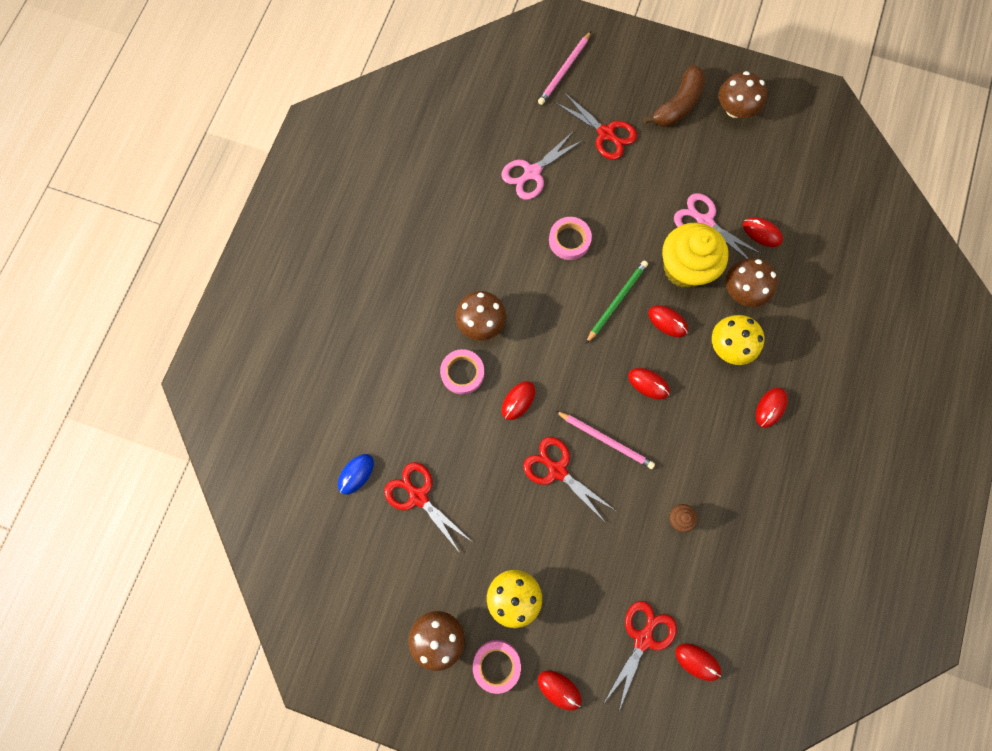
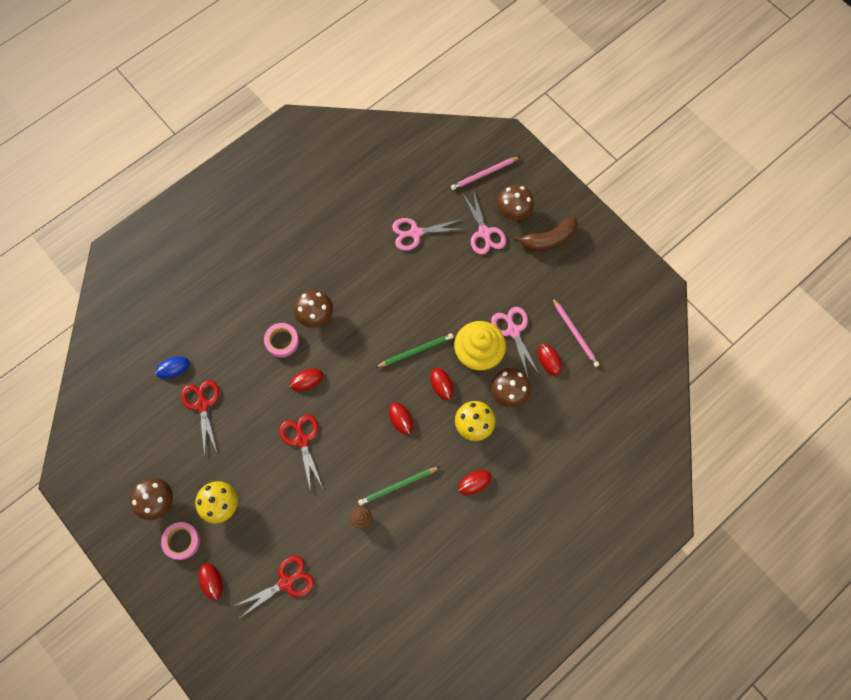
camera: 30 degrees right, 5 degrees down
pink tape [549,217,592,260] -> none
red scissors [554,92,637,160] -> pink scissors [463,190,506,255]
pink pencil [556,411,655,469] -> pink pencil moved to [552,298,600,367]
red mouse [675,643,721,681] -> none
brown mushroom [719,71,767,118] -> brown mushroom moved to [497,185,534,220]
none -> green pencil [358,467,440,506]

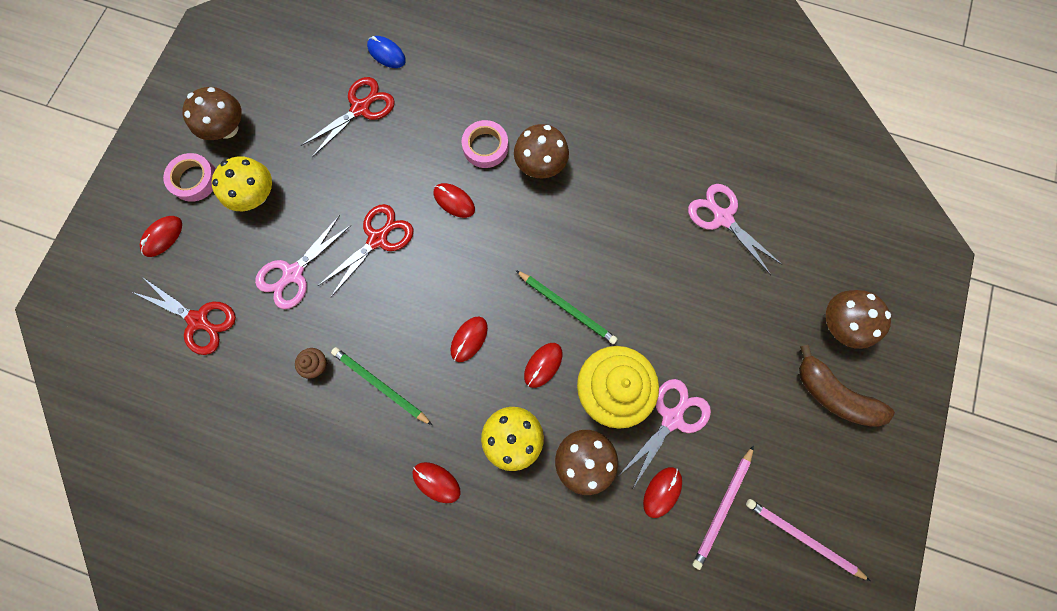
camera: 60 degrees right, 5 degrees up
pink pencil [451,156,521,190] -> pink pencil moved to [746,499,870,581]
pink scissors [463,190,506,255] -> pink scissors moved to [255,215,351,309]

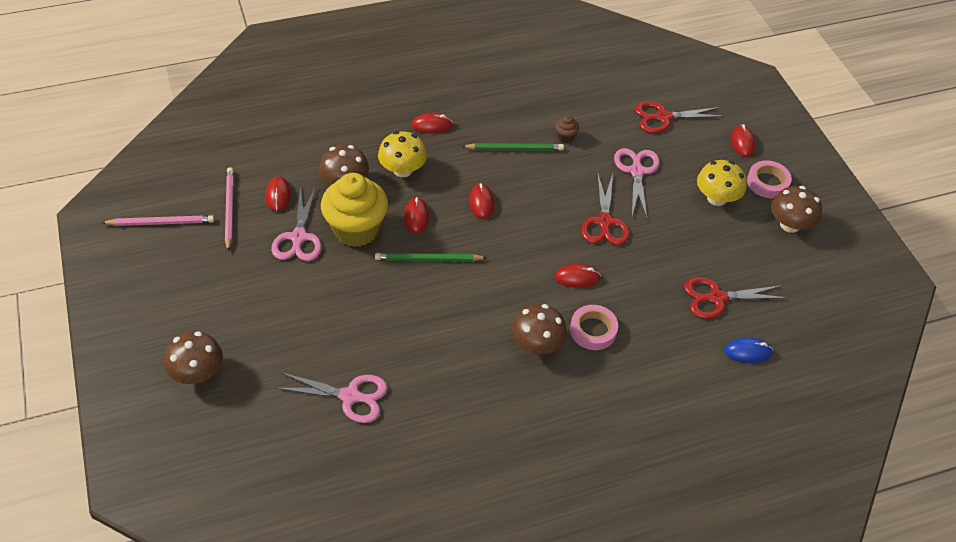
camera: 140 degrees right, 25 degrees down
red scissors [301,77,395,157] -> red scissors turned 75 degrees clockwise [684,277,788,319]
brown banana [799,345,895,426] -> none

